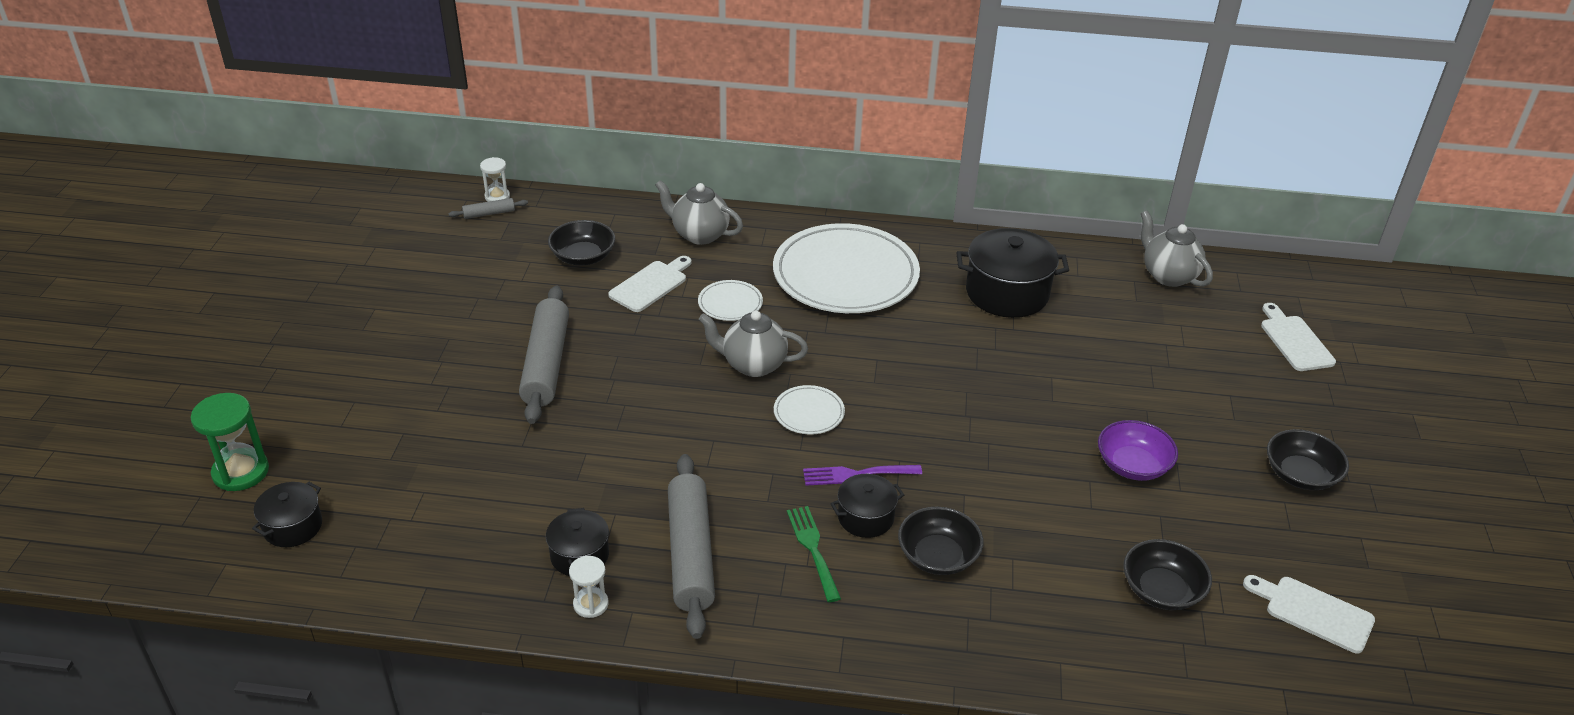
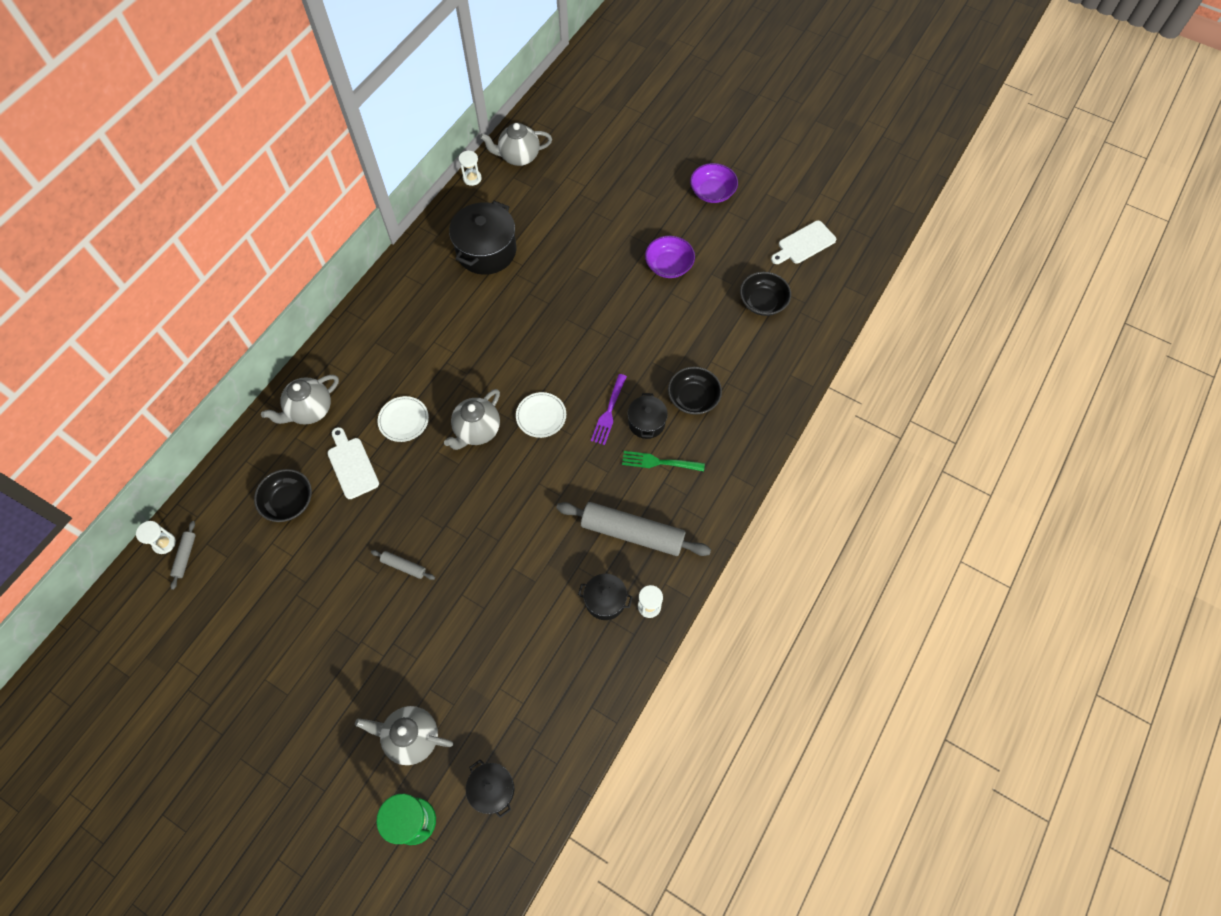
camera: 65 degrees left, 25 degrees up
grey rolling pin [519,286,569,424] -> grey rolling pin [371,550,435,580], size x0.44
white plate [773,223,920,313] -> none
white cutting board [1261,303,1336,371] -> none
black bowl [1267,429,1349,490] -> purple bowl [690,163,738,203]
none -> grey teapot [355,706,453,765]
none -> white hourglass [459,151,482,186]

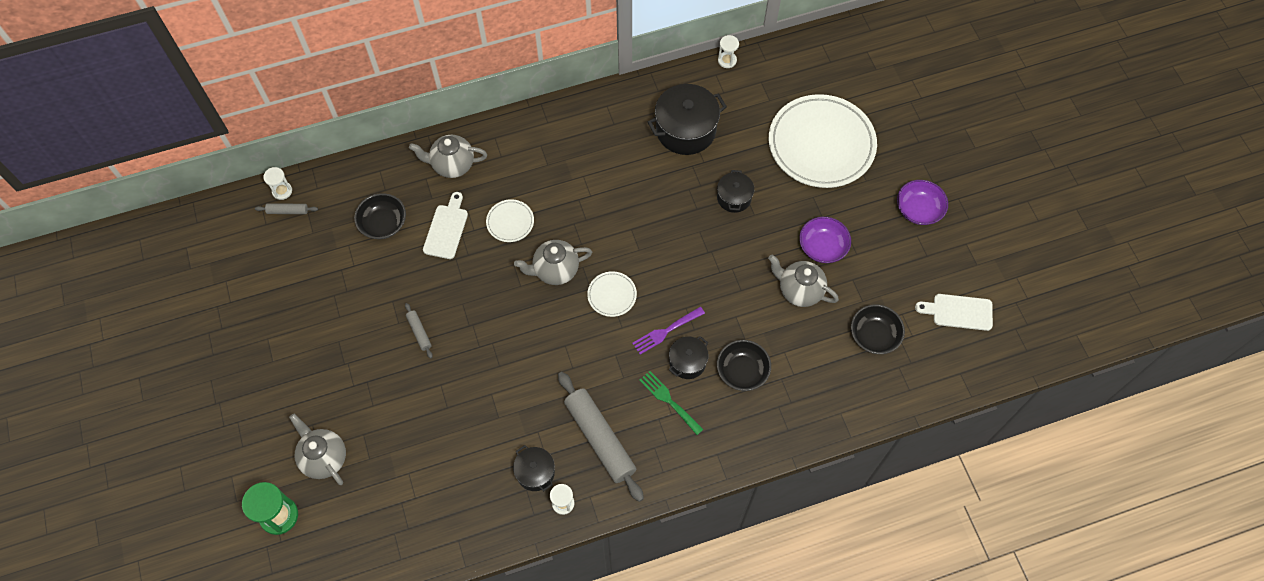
camera: 40 degrees right, 0 degrees up
grey rolling pin [170,521,196,590] -> grey rolling pin turned 45 degrees clockwise [255,203,318,214]
black pot [466,760,514,818] -> black pot moved to [717,170,754,213]
grey teapot [480,123,552,166] -> grey teapot moved to [768,255,839,307]
none -> white plate [769,94,877,188]

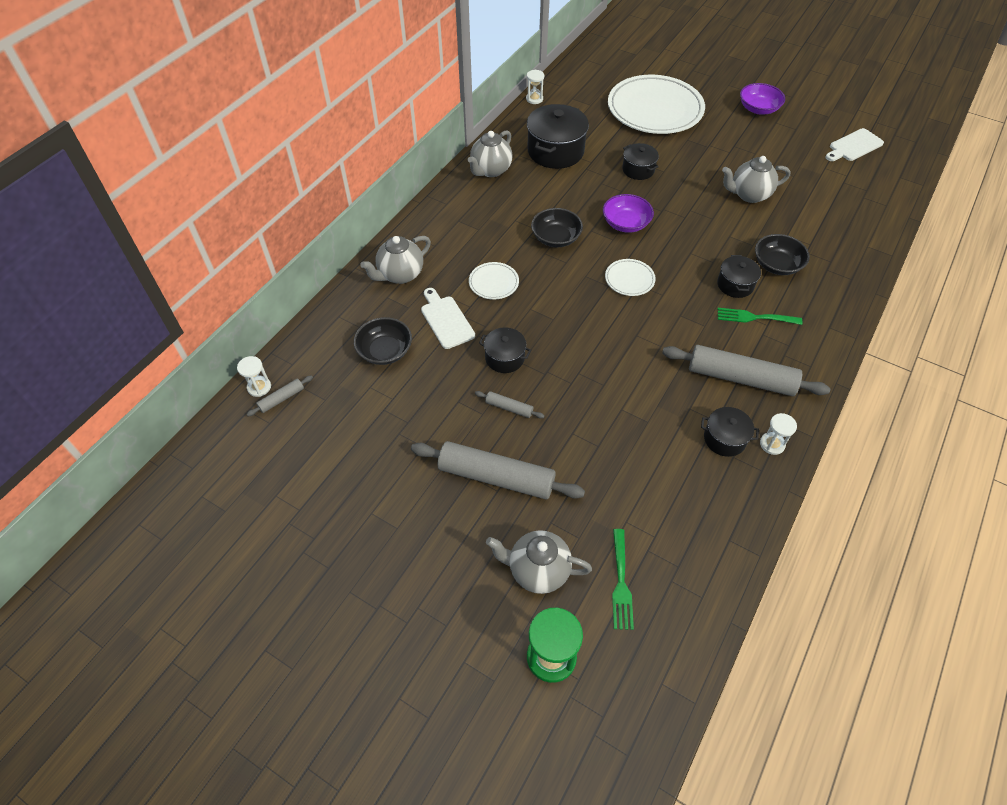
camera: 40 degrees left, 10 degrees down
grey teapot [514,240,592,285] -> grey teapot moved to [468,130,512,177]
purple fork [632,307,705,355] -> none
purple bowl [799,217,851,263] -> purple bowl moved to [603,194,654,233]
black bowl [851,304,905,354] -> black bowl moved to [531,208,583,247]
none -> grey rolling pin [411,441,585,500]
none -> black pot [479,327,531,373]
none -> green fork [612,529,634,630]

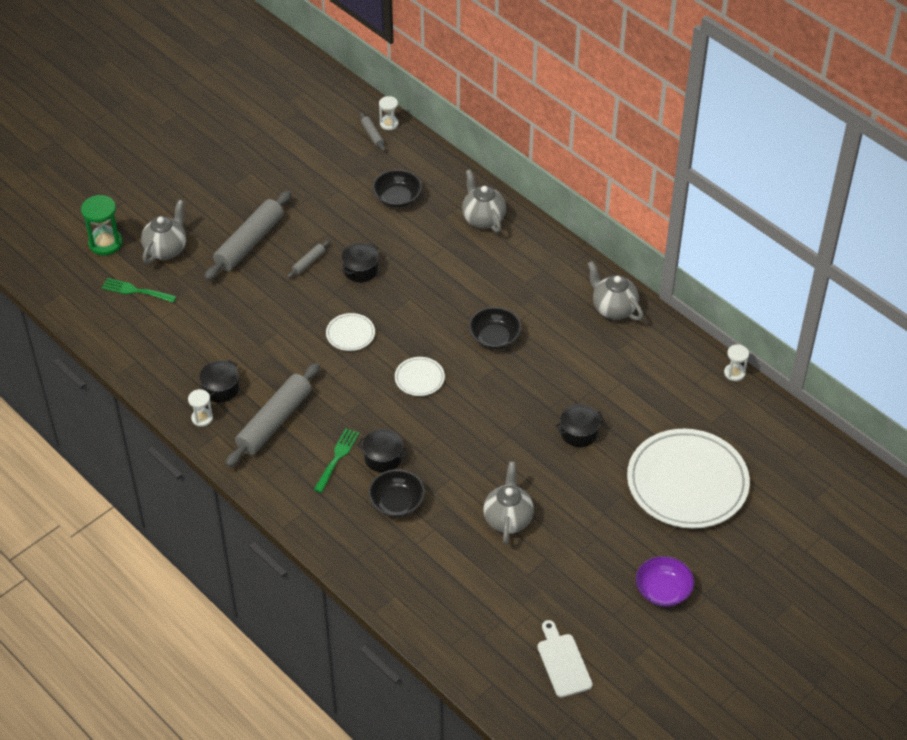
camera: 105 degrees right, 5 degrees down
white cutting board [421,288,475,349] -> none
white plate [469,262,519,300] -> white plate moved to [326,313,375,351]
black pot [527,104,589,169] -> none
purple bowl [603,194,654,233] -> none

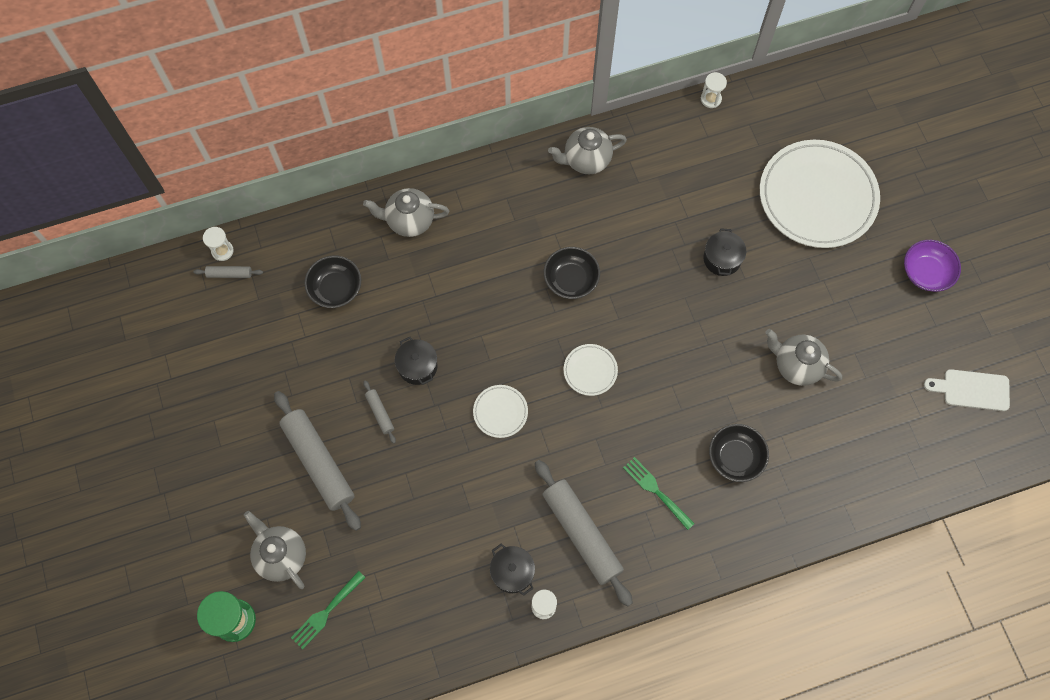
camera: 65 degrees left, 20 degrees up
black pot [358,429,408,473] -> none

